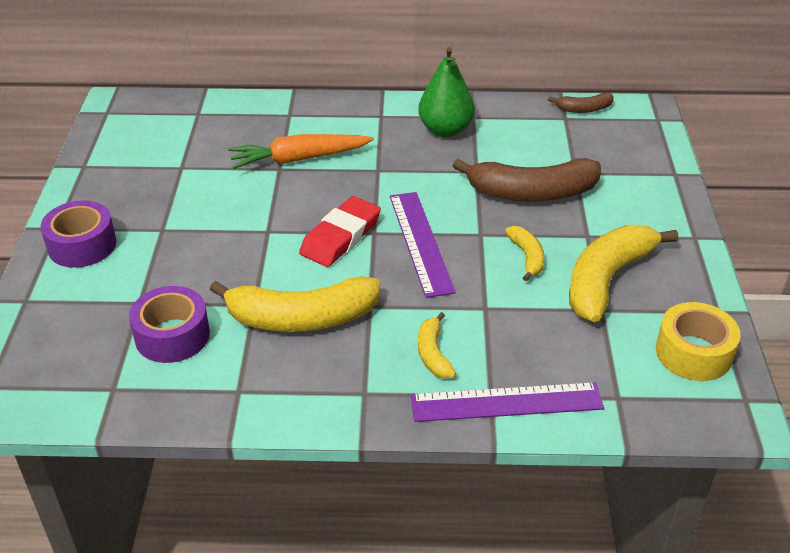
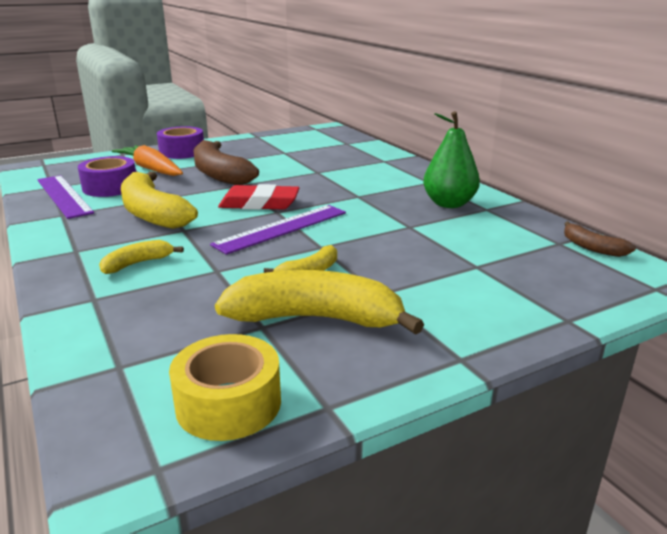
camera: 60 degrees right, 15 degrees down
orange carrot [229,134,374,169] -> orange carrot moved to [112,145,183,176]
purple ruler [411,382,604,422] -> purple ruler moved to [37,175,94,219]
brown banana [453,158,601,201] -> brown banana moved to [193,140,259,185]

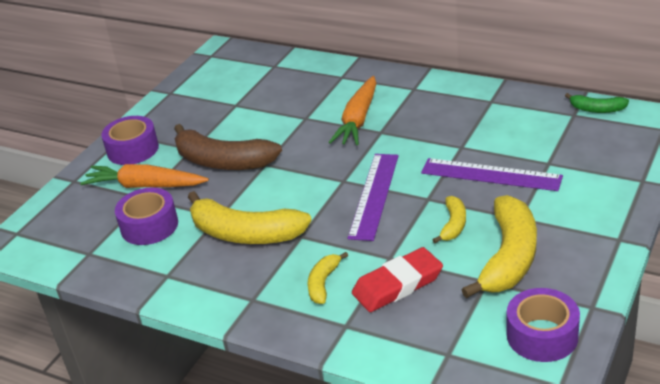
camera: 30 degrees left, 10 degrees up
purple ruler [37,175,94,219] -> purple ruler moved to [421,158,563,191]
yellow tape [169,334,281,441] -> purple tape [507,288,580,362]
yellow banana [215,270,424,335] -> yellow banana turned 135 degrees clockwise [462,195,537,298]
red eraser [218,184,299,210] -> red eraser moved to [352,247,443,312]
green pear [423,111,480,208] -> none
brown banana [564,222,636,257] -> green banana [565,93,629,113]
none -> orange carrot [329,76,377,145]

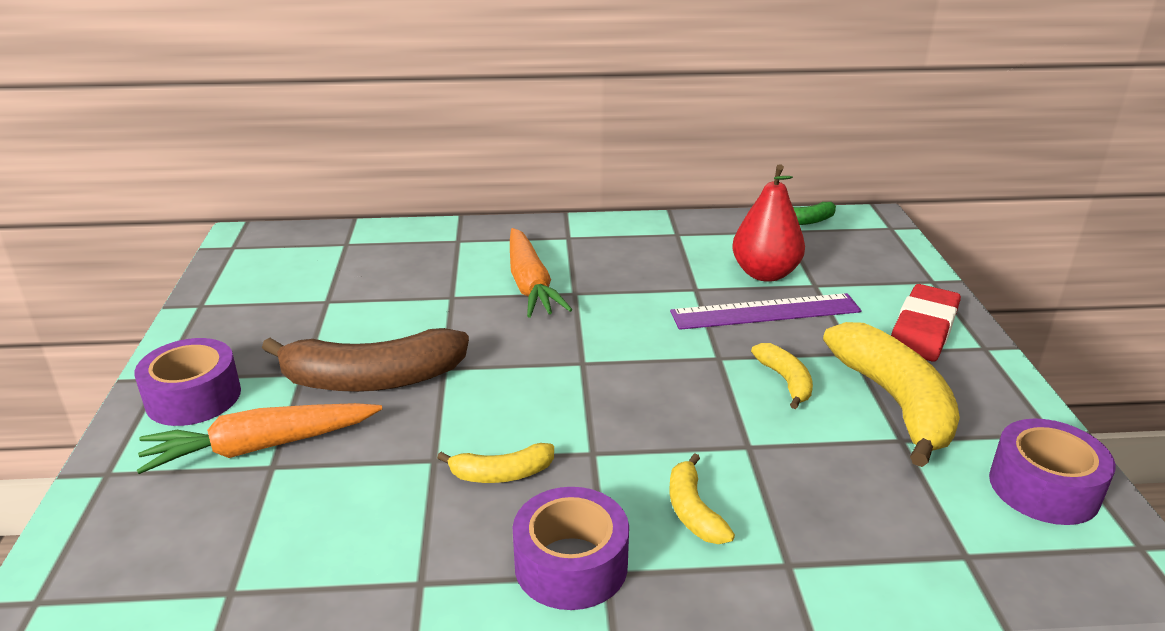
camera: 35 degrees left, 5 degrees down
purple tape [115,188,178,245] -> purple tape moved to [513,487,629,610]
yellow banana [188,191,312,244] -> yellow banana [437,443,554,483], size x0.50
purple ruler [348,154,399,241] -> none
red eraser [352,247,443,312] -> red eraser moved to [891,284,961,362]
none -> red pear [732,164,805,282]

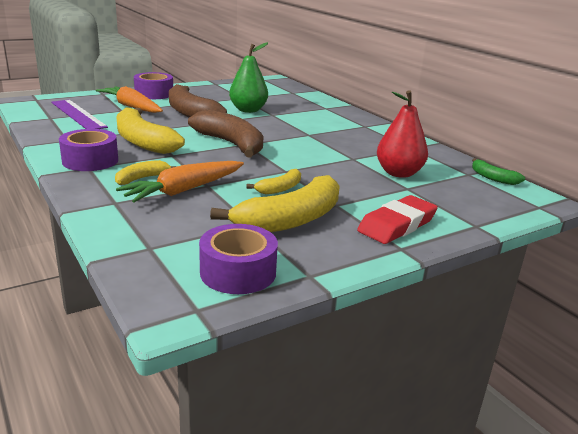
camera: 60 degrees right, 5 degrees down
yellow banana [437,443,554,483] -> yellow banana [116,107,185,154], size x2.02
orange carrot [510,228,572,318] -> orange carrot moved to [116,161,244,203]
purple ruler [670,293,862,330] -> purple ruler moved to [51,100,108,129]
red eraser [891,284,961,362] -> red eraser turned 45 degrees counterclockwise [357,195,438,244]
none -> brown banana [188,110,263,158]
none -> green pear [229,42,268,113]

